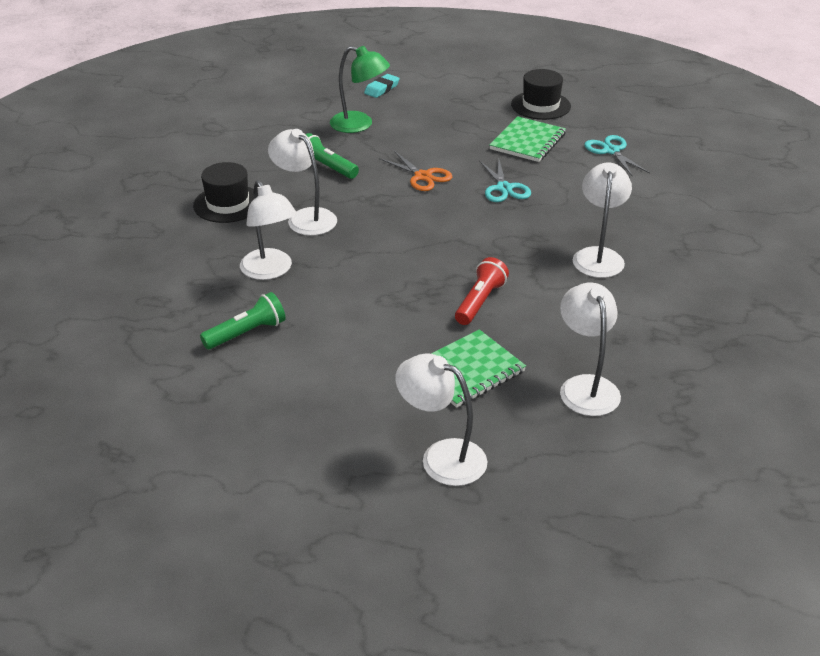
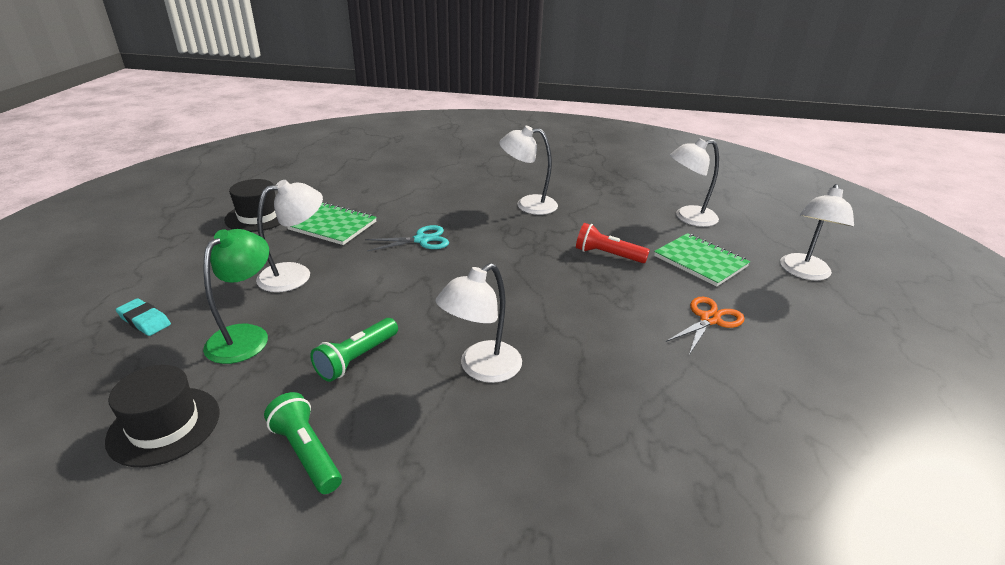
camera: 95 degrees left, 5 degrees down
black hat [193,162,254,223] -> black hat moved to [105,365,220,467]
green flashlight [200,292,286,349] -> green flashlight moved to [264,392,342,494]
white lamp [240,180,297,280] -> white lamp moved to [256,180,323,292]
orange scissors [379,151,452,191] -> orange scissors moved to [666,297,745,355]
turquoise scissors [584,135,650,177] -> none

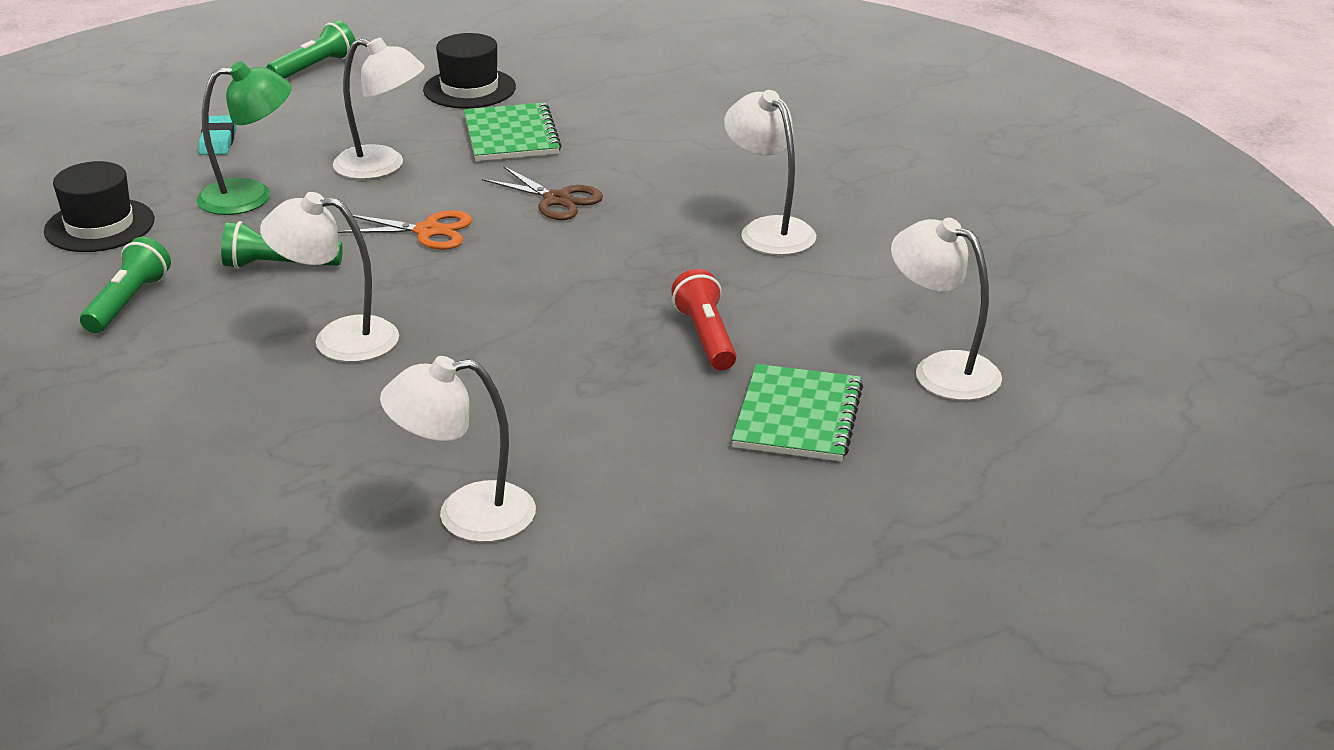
camera: 55 degrees right, 0 degrees up
turquoise scissors [365,225,449,251] -> brown scissors [482,166,603,220]
orange scissors [666,297,745,355] -> orange scissors moved to [338,210,472,250]
white lamp [780,184,854,280] -> white lamp moved to [380,356,536,542]
none -> green flashlight [266,20,355,79]

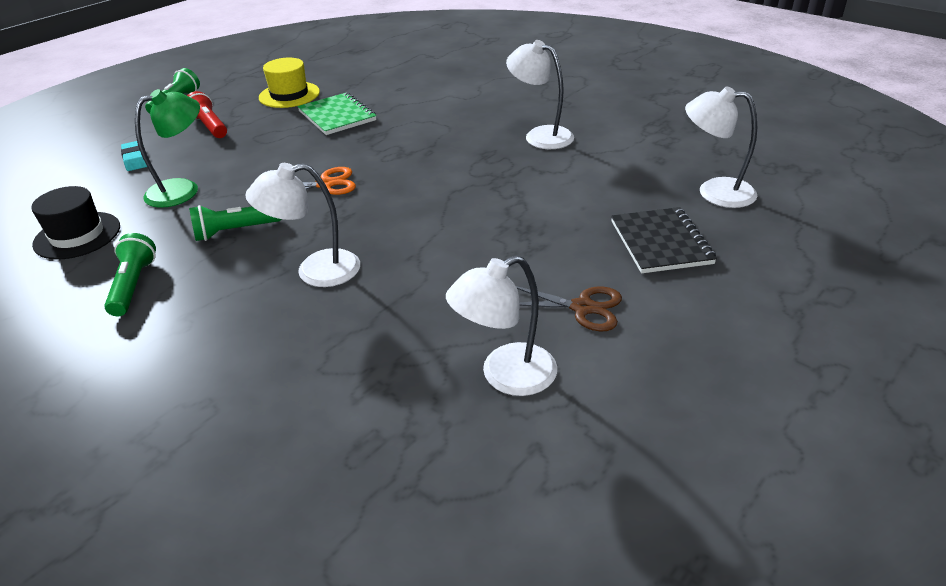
camera: 20 degrees left, 5 degrees up
white lamp [333,37,425,179] -> none
black hat [423,33,516,109] -> yellow hat [259,58,320,108]
brown scissors [482,166,603,220] -> brown scissors moved to [516,286,622,332]
red flashlight [671,269,736,370] -> red flashlight moved to [187,91,227,138]
green notebook [732,364,863,461] -> black notebook [611,207,717,273]

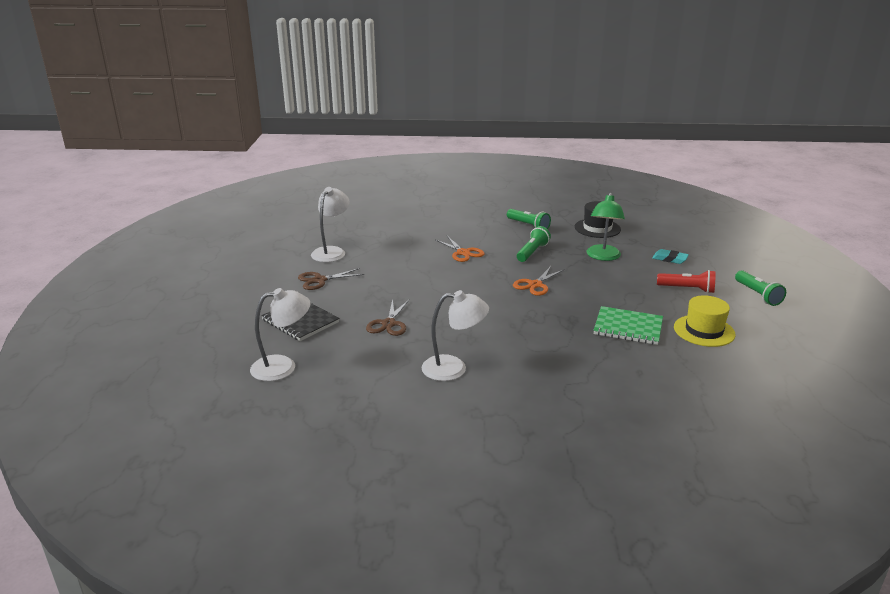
camera: 140 degrees right, 10 degrees down
white lamp [245,163,360,287] -> orange scissors [436,236,484,262]
none -> brown scissors [366,299,409,336]

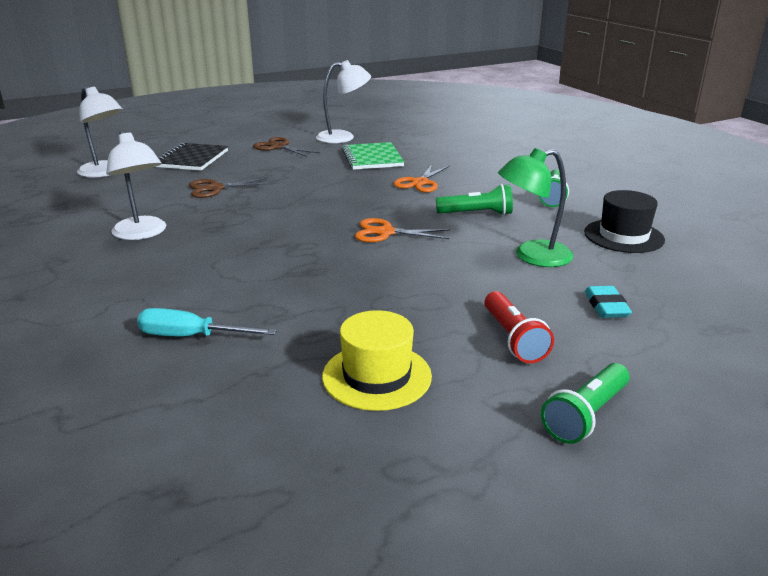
camera: 60 degrees right, 0 degrees up
green notebook [593,306,663,345] -> green notebook moved to [342,142,404,170]
none -> turquoise screwdriver [137,308,277,337]

